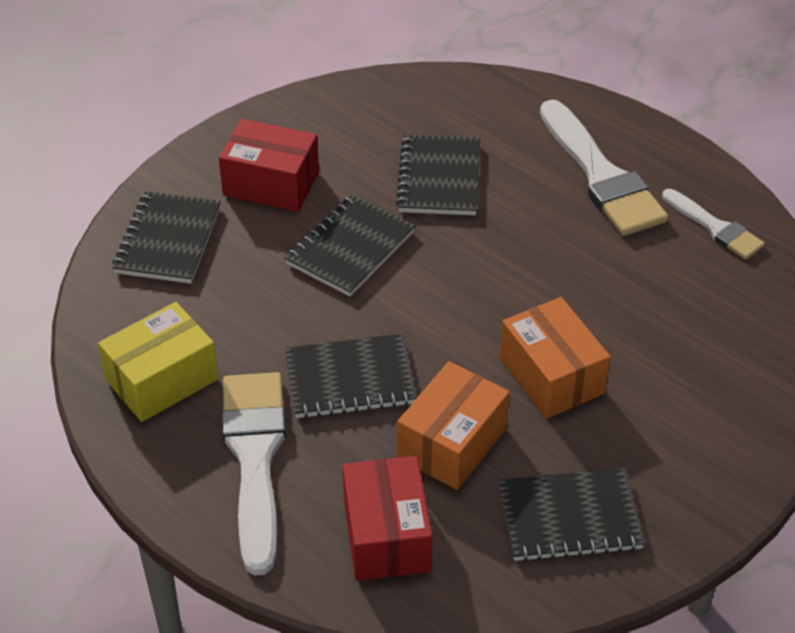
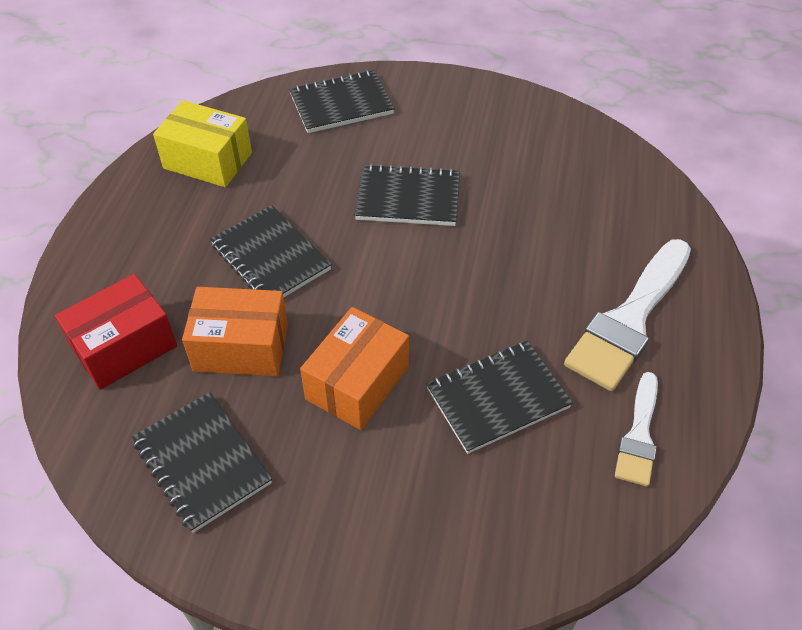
camera: 60 degrees right, 5 degrees up
red box [219,119,319,212] -> none
white brush [222,372,286,576] -> none
black notebook [396,135,480,215] -> black notebook moved to [426,341,573,454]

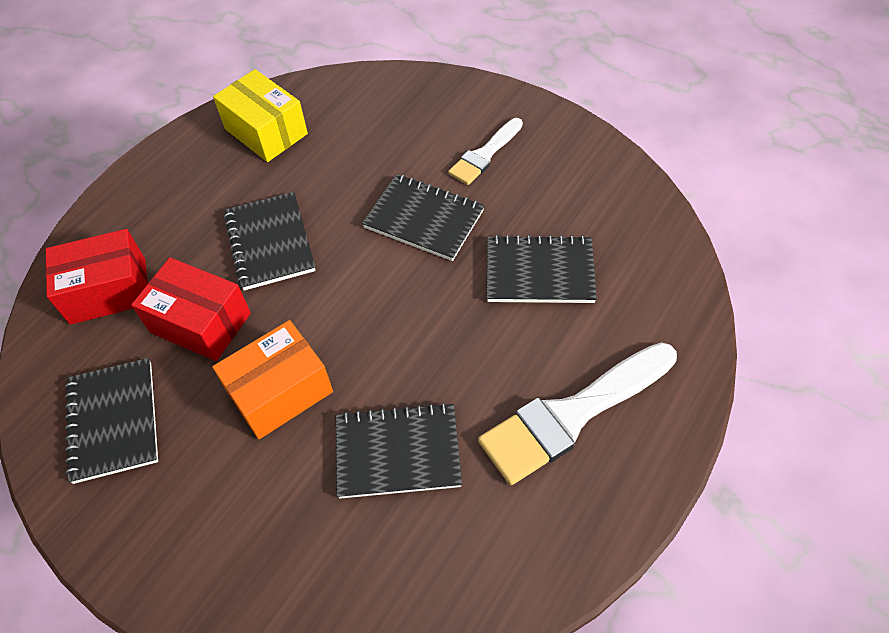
camera: 25 degrees right, 5 degrees up
orange box [182,287,288,376] -> red box [131,257,251,361]
black notebook [289,70,395,133] -> black notebook moved to [487,235,597,303]
white brush [615,372,658,487] -> white brush moved to [448,118,523,185]

